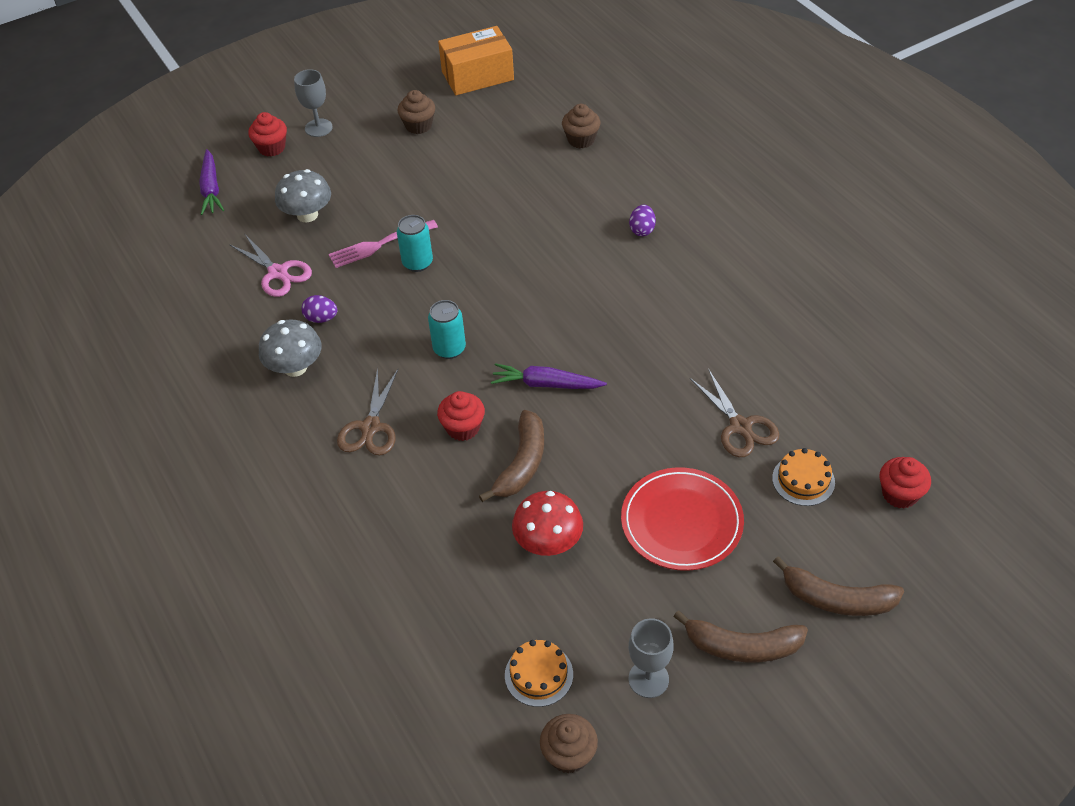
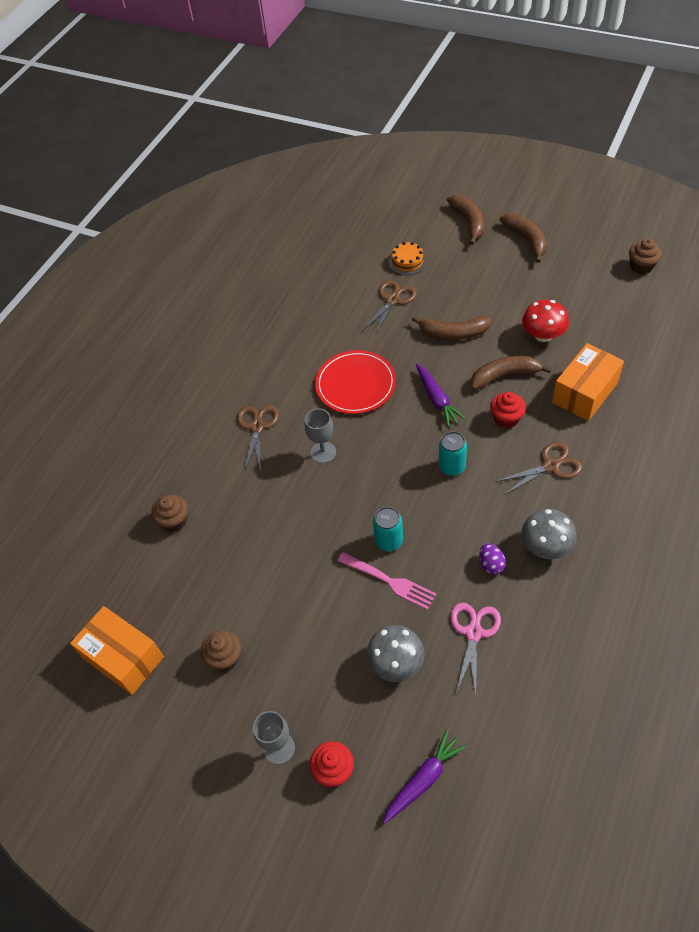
camera: 120 degrees left, 5 degrees up
orange cake [505,640,573,707] -> none
red plate [621,467,744,571] -> red plate moved to [315,350,396,414]
purple egg [629,205,656,236] -> brown scissors [237,405,279,472]
grey goblet [629,618,674,698] -> grey goblet moved to [305,408,336,463]
red cupcake [880,457,931,509] -> none
none -> brown banana [412,316,491,340]
none -> orange box [552,343,624,421]

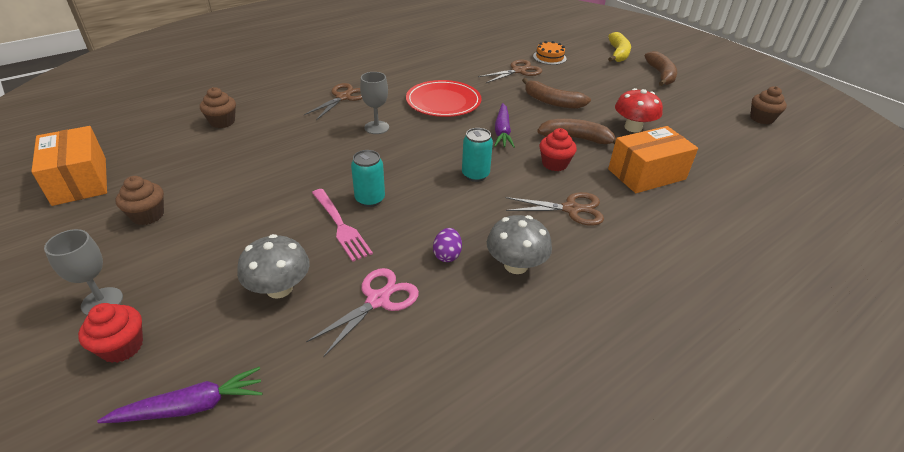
camera: 20 degrees right, 15 degrees down
brown banana [447,195,484,245] -> yellow banana [608,32,631,62]

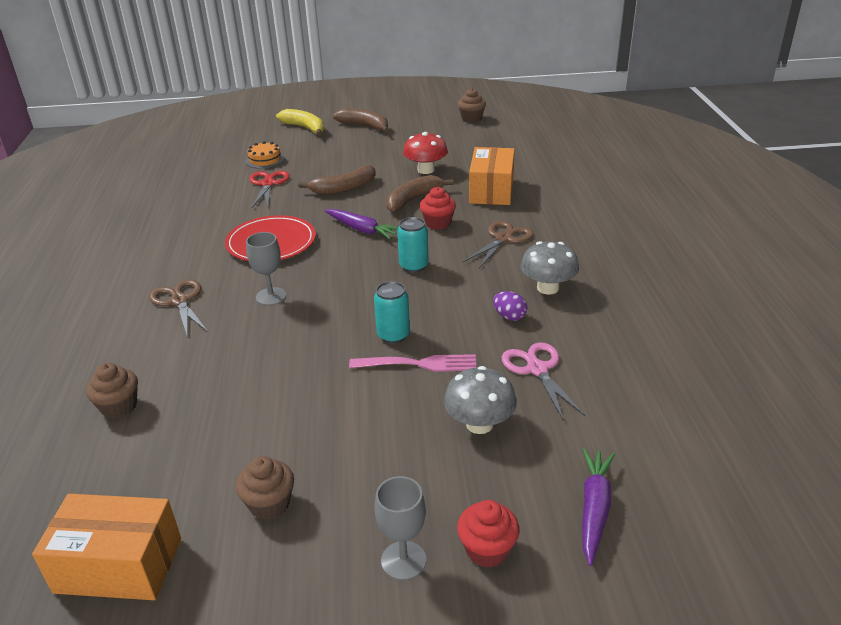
camera: 55 degrees left, 5 degrees down
brown scissors [478,59,542,83] -> red scissors [249,171,290,207]

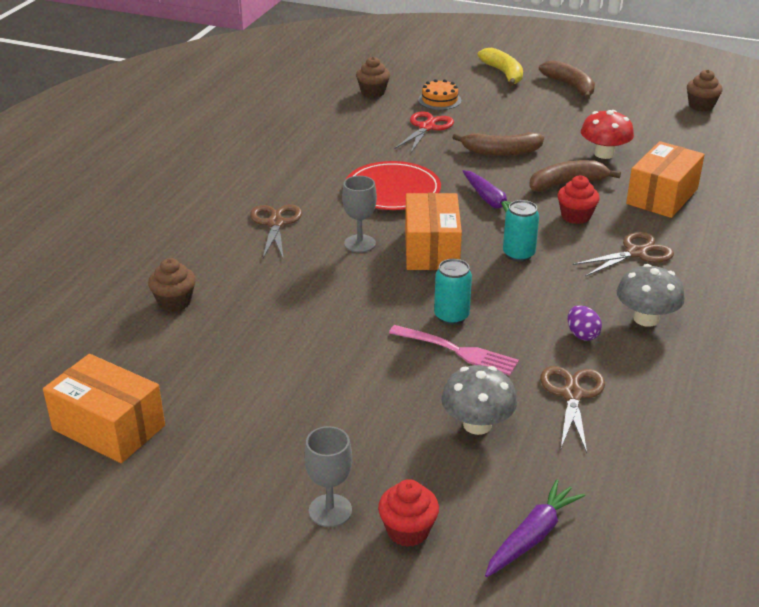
camera: 25 degrees right, 0 degrees up
brown cupcake [236,456,294,520] -> brown cupcake moved to [356,57,390,98]
pink scissors [502,342,585,420] -> brown scissors [540,366,605,453]
none -> orange box [405,193,462,270]

